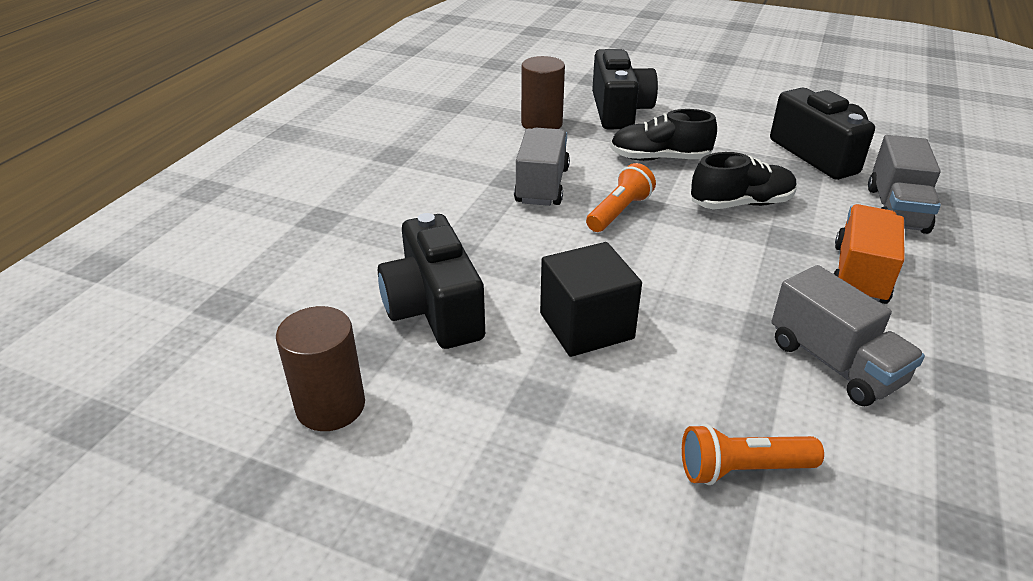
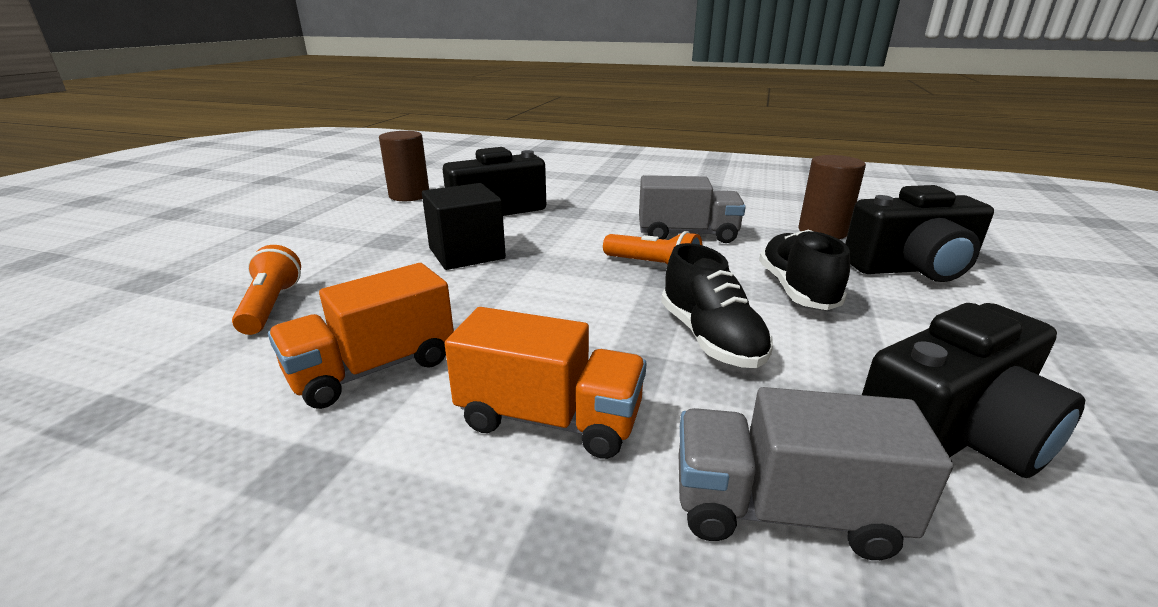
camera: 85 degrees right, 10 degrees down
grey truck [771,265,925,406] -> orange truck [268,263,454,409]

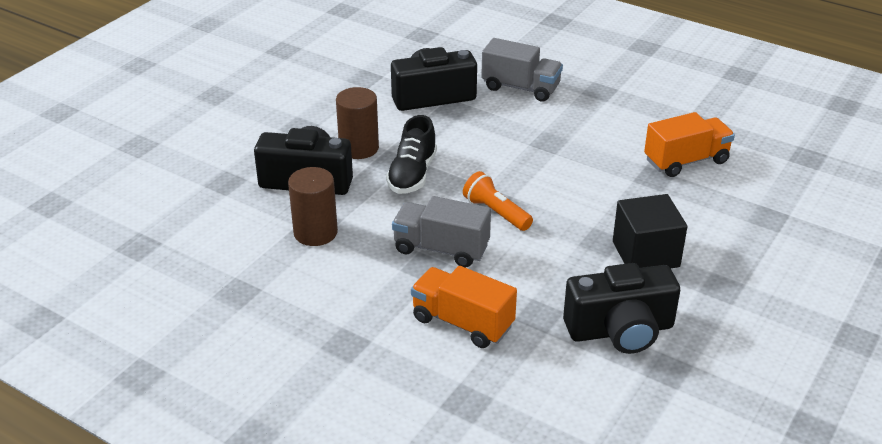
camera: 165 degrees left, 10 degrees up
orange flashlight [232,245,301,335] -> none
brown cylinder [379,131,429,201] -> brown cylinder moved to [336,87,379,159]
orange truck [445,307,646,459] -> orange truck moved to [411,266,517,348]
black shoe [661,243,773,368] -> none

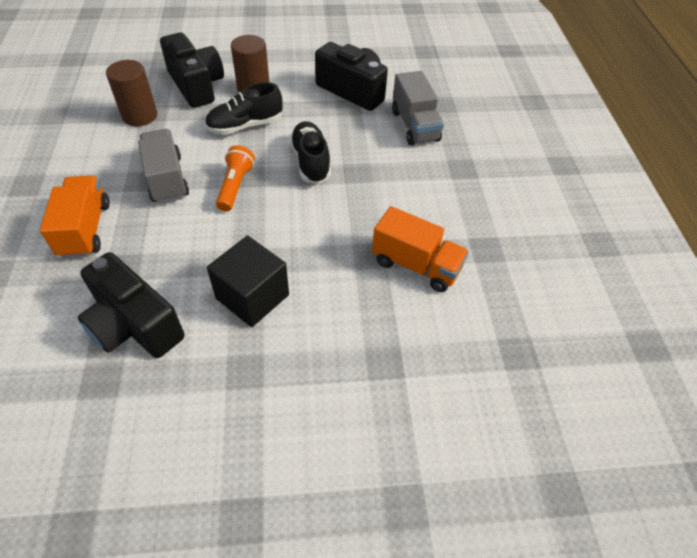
camera: 50 degrees right, 15 degrees up
none -> black shoe [290,121,331,184]

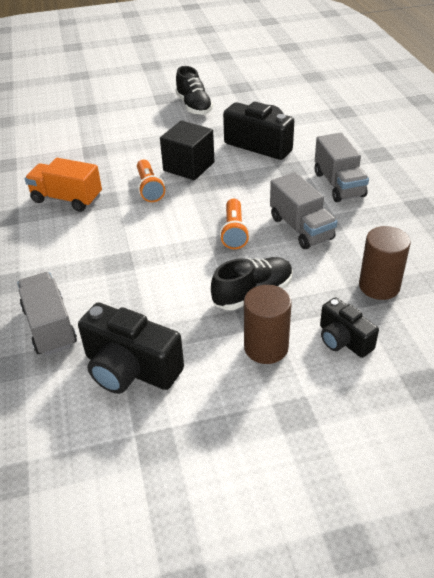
camera: 175 degrees right, 10 degrees down
orange truck [40,176,110,258] -> grey truck [315,133,369,202]
black camera [160,32,224,108] -> black camera [320,297,379,358], size x0.60
black shoe [290,121,331,184] -> black shoe moved to [175,66,213,115]
none -> orange flashlight [137,159,165,202]

